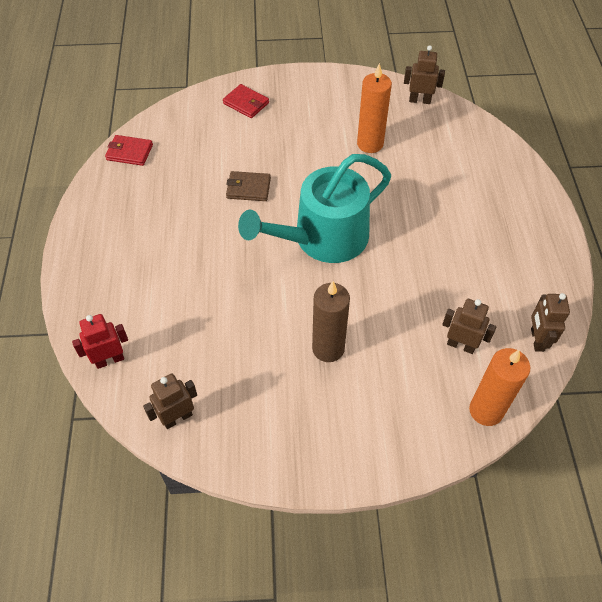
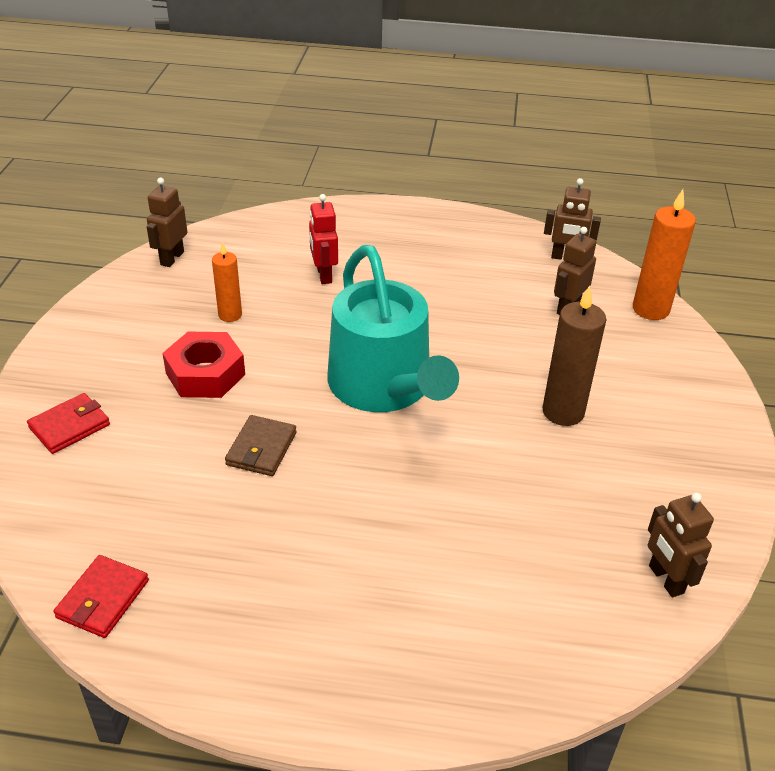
camera: 80 degrees left, 15 degrees down
red robot [72,314,128,369] -> red robot moved to [309,194,338,284]
orange candle [357,63,392,153] -> orange candle [212,242,242,322], size x0.62
none -> red nut [162,332,245,398]

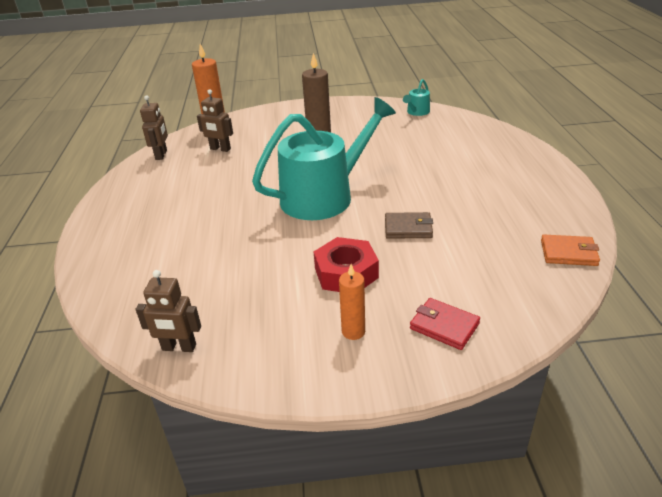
camera: 100 degrees left, 5 degrees down
red wallet [53,555,149,638] -> orange wallet [541,235,600,266]
orange candle [212,242,242,322] -> orange candle moved to [339,264,365,340]
red robot [309,194,338,284] -> none
brown robot [648,493,714,597] -> turquoise watering can [403,79,430,116]

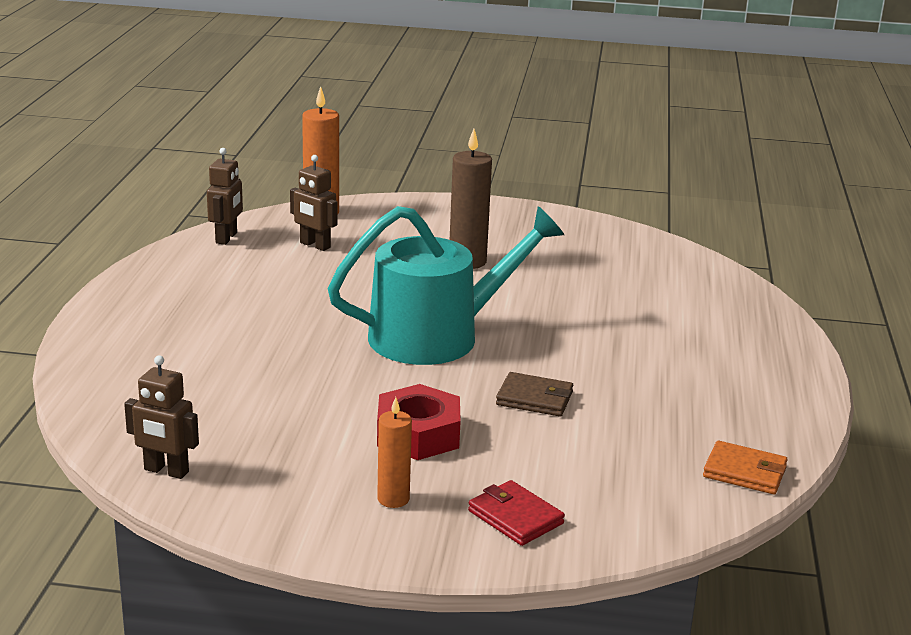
camera: 10 degrees right, 10 degrees down
turquoise watering can [403,79,430,116] -> none

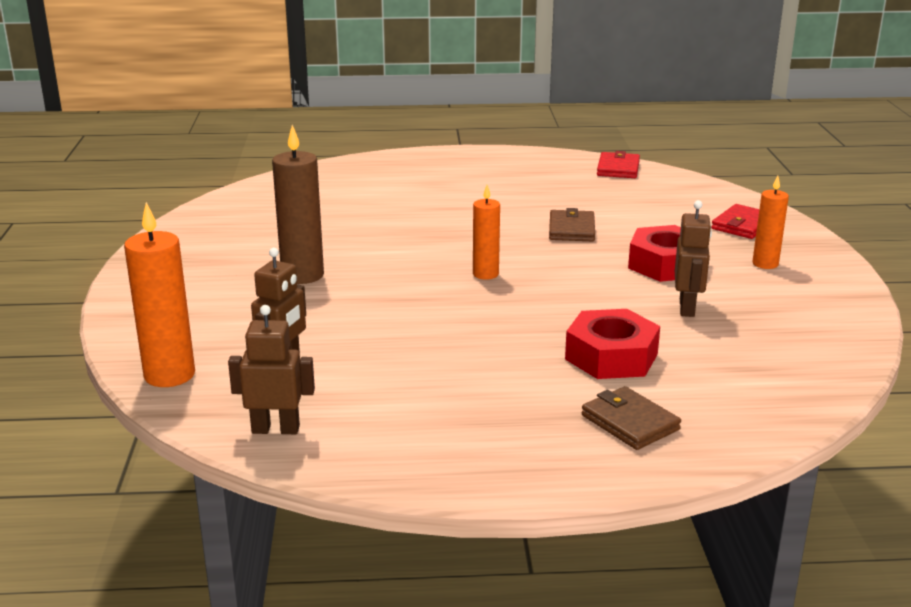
camera: 100 degrees left, 0 degrees up
brown robot [124,355,199,479] -> brown robot moved to [675,200,712,317]
turquoise watering can [327,206,565,365] -> orange candle [473,185,500,280]
orange wallet [703,440,788,494] -> red wallet [597,151,640,178]
none -> red nut [565,309,660,379]
none -> brown wallet [582,386,681,450]

